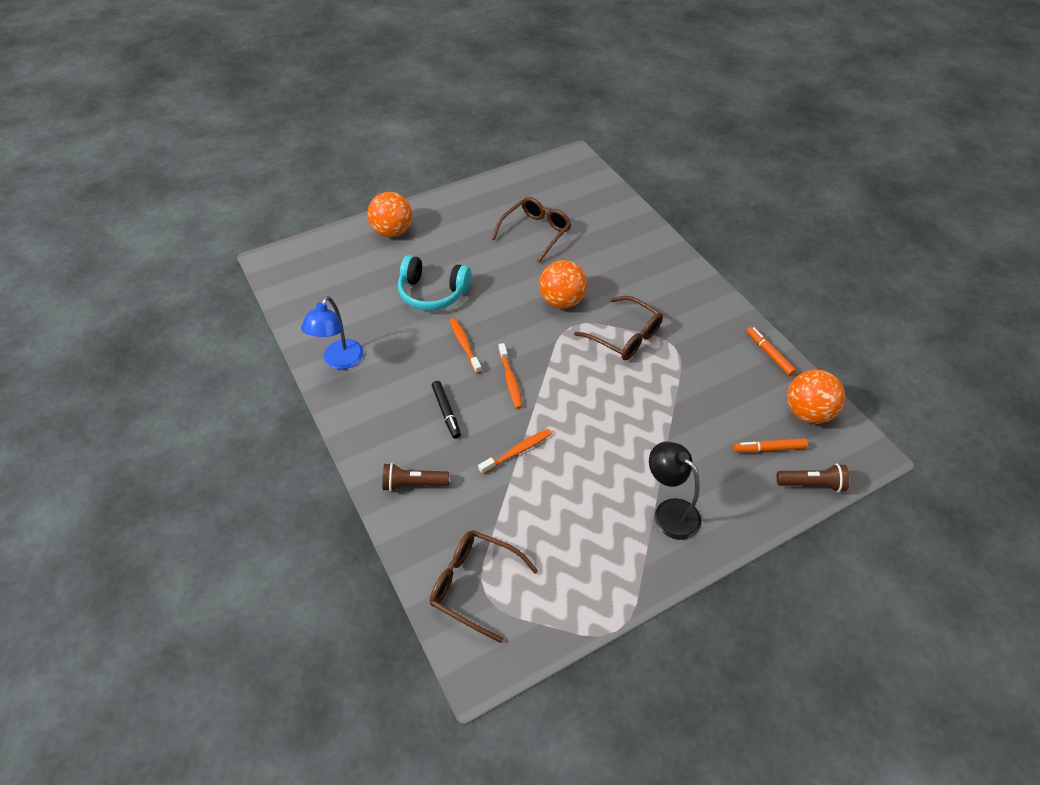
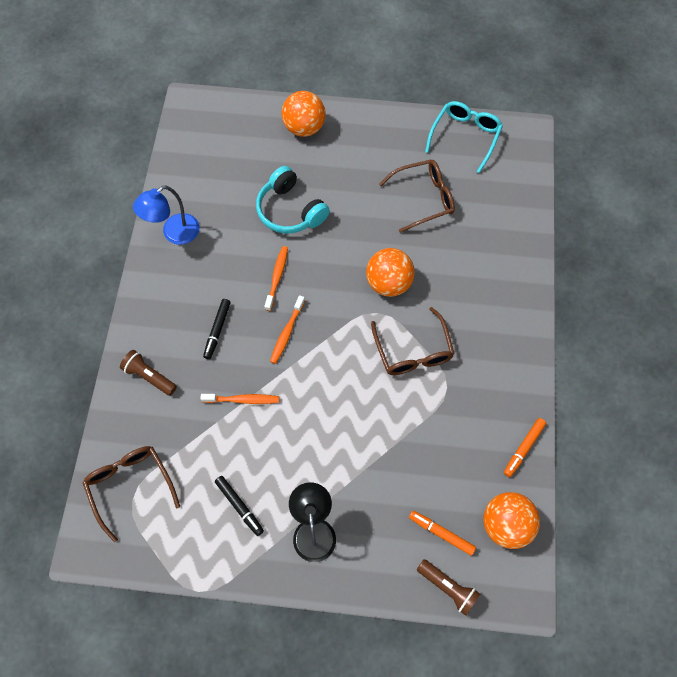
camera: 35 degrees right, 15 degrees up
orange marker [746,327,796,376] -> orange marker turned 150 degrees counterclockwise [504,418,546,477]
none -> black marker [215,476,264,536]
none -> turquoise glasses [425,101,503,173]

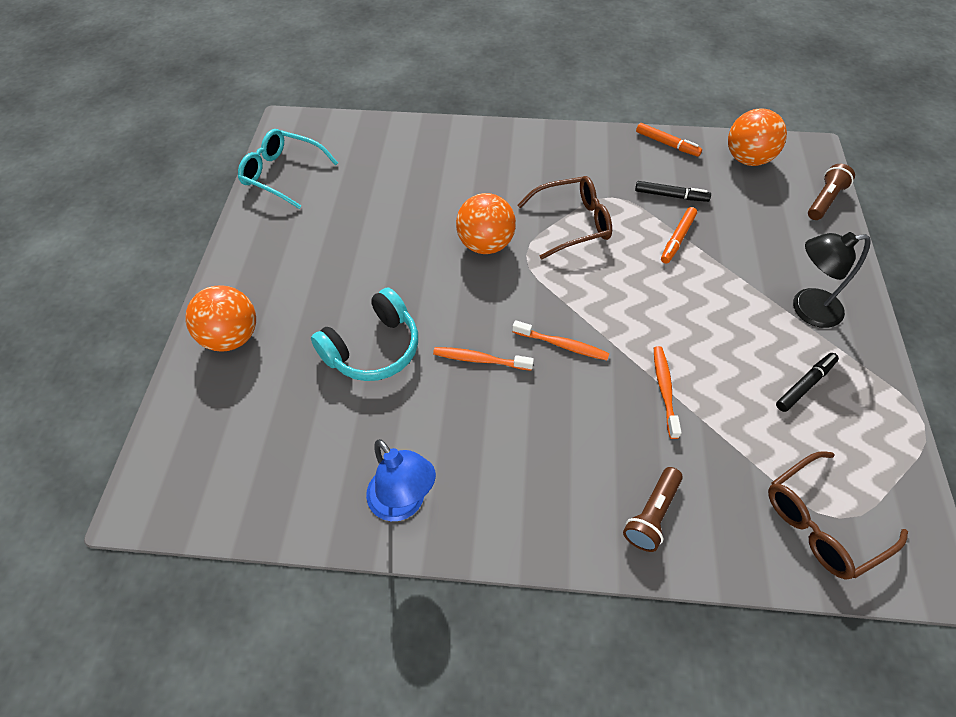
camera: 90 degrees left, 10 degrees down
black marker [203,299,231,359] -> black marker moved to [635,181,711,202]
brown glasses [379,159,455,233] -> none
orange marker [409,511,476,556] -> orange marker moved to [661,207,697,264]

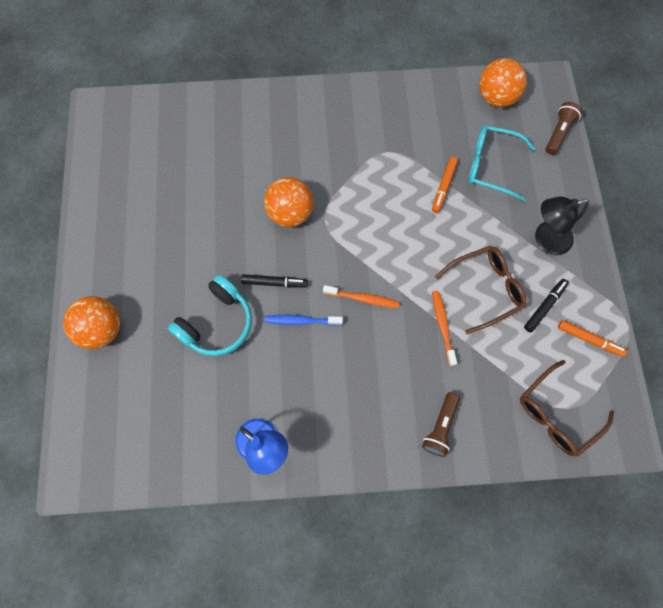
camera: 10 degrees left, 15 degrees up
turquoise glasses [238,129,338,209] -> turquoise glasses moved to [468,125,536,201]
orange toothbrush [433,347,534,371] -> blue toothbrush [265,315,343,326]
brown glasses [517,176,612,260] -> brown glasses moved to [435,246,527,334]
black marker [635,181,711,202] -> black marker moved to [241,274,308,288]
orange marker [636,123,702,157] -> orange marker moved to [558,320,627,357]

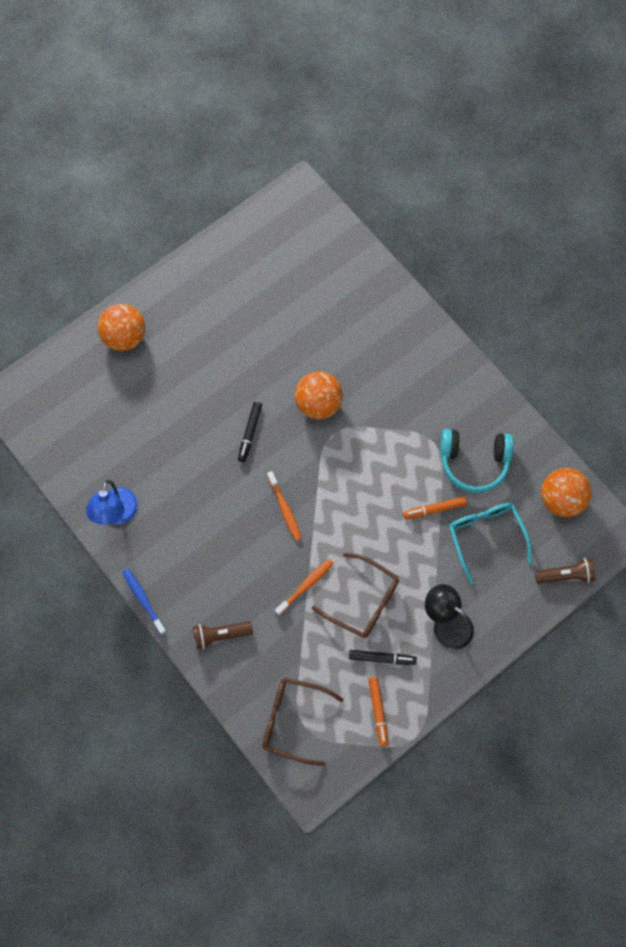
camera: 55 degrees right, 0 degrees up
turquoise headphones [168,275,252,356] -> turquoise headphones moved to [440,429,514,493]
black marker [241,274,308,288] -> black marker turned 45 degrees clockwise [238,402,262,462]
blue toothbrush [265,315,343,326] -> blue toothbrush moved to [123,568,167,635]

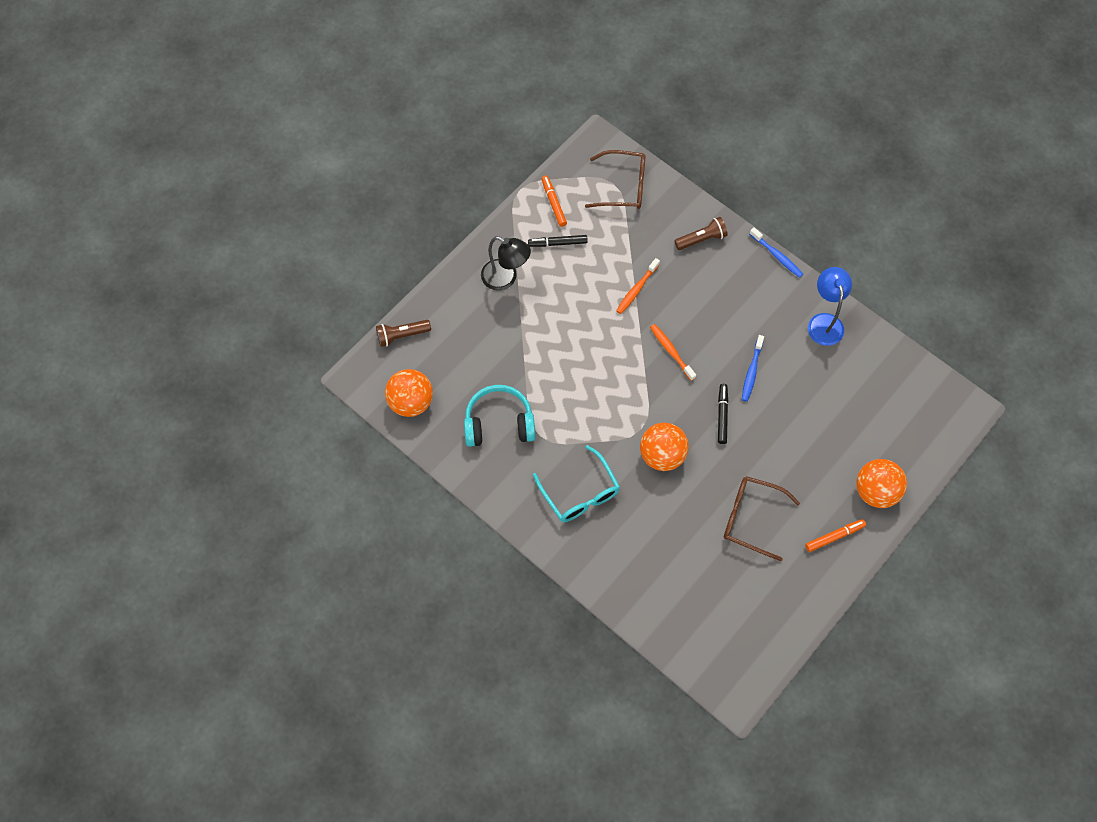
camera: 170 degrees right, 5 degrees down
brown glasses [312,553,399,638] -> brown glasses moved to [724,476,800,561]
orange marker [403,497,467,520] -> orange marker moved to [805,519,866,552]
turquoise glasses [449,503,532,584] -> turquoise glasses moved to [533,445,620,522]
none -> blue toothbrush [742,335,764,402]

